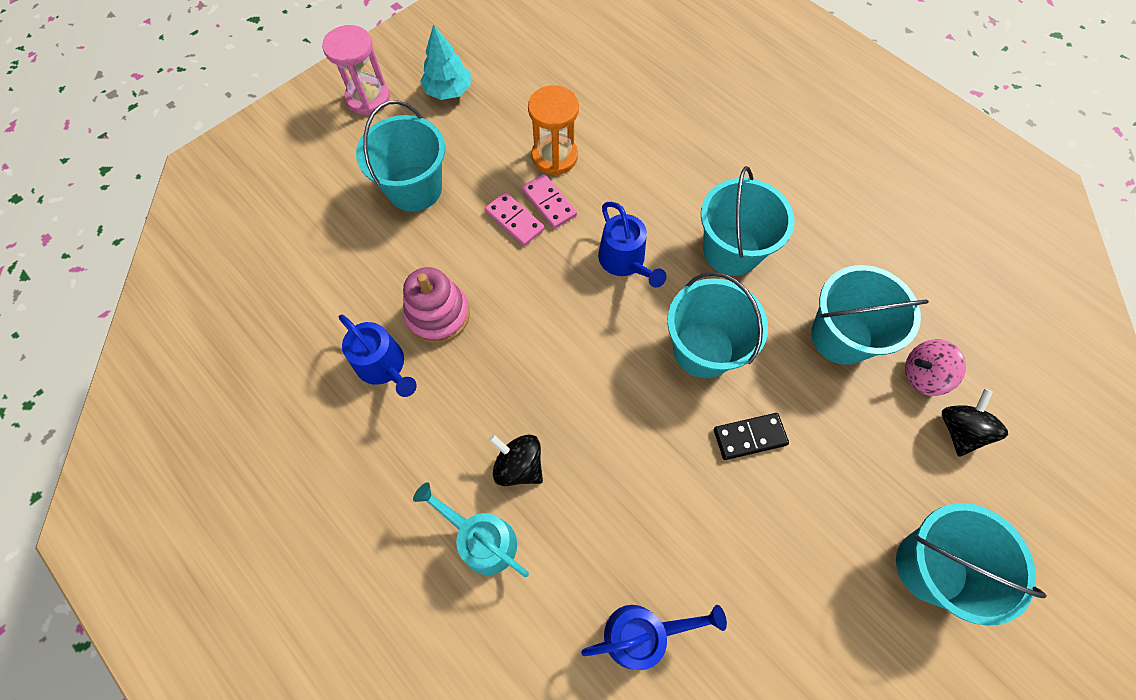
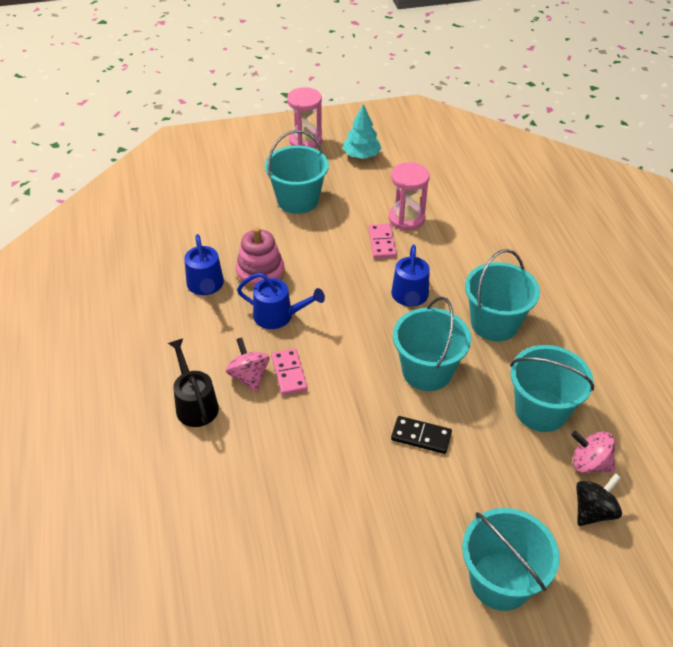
camera: 30 degrees right, 20 degrees down
turquoise watering can [413,482,529,577] -> black watering can [168,339,219,427]
pink domino [485,192,545,246] -> pink domino moved to [271,348,308,395]
black spinning top [489,434,543,486] -> pink spinning top [226,338,269,392]
orange hourglass [528,85,579,175] -> pink hourglass [388,162,430,230]
blue watering can [581,605,727,670] -> blue watering can moved to [237,273,325,329]

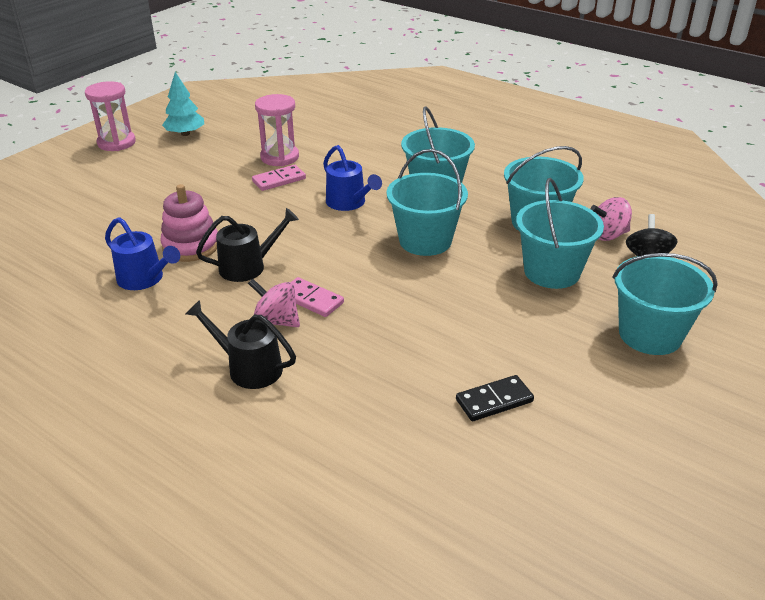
camera: 40 degrees left, 10 degrees down
blue watering can [237,273,325,329] -> black watering can [196,208,299,282]
turquoise bucket [265,130,329,214] -> turquoise bucket moved to [516,178,604,289]
pink domino [368,224,397,259] -> pink domino turned 75 degrees counterclockwise [252,165,306,191]
black domino [391,416,452,454] -> black domino moved to [456,375,534,421]

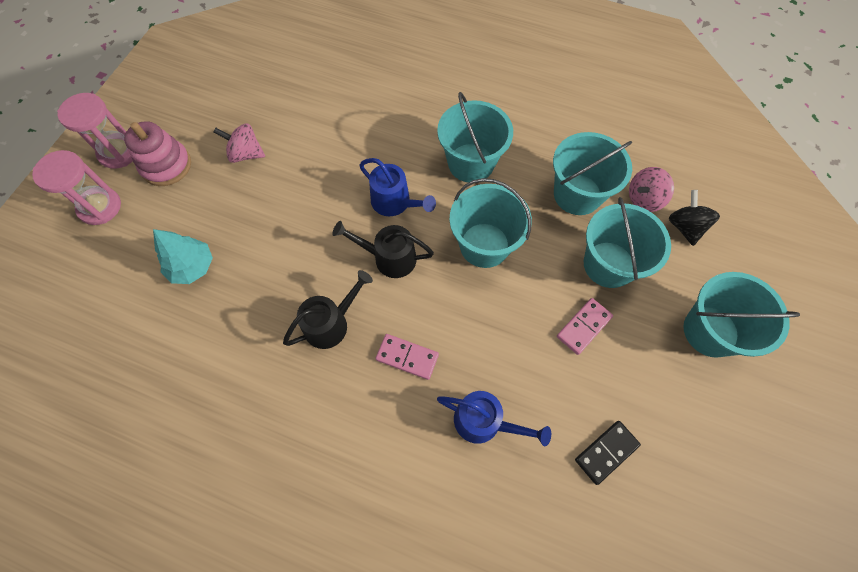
camera: 15 degrees left, 30 degrees up
blue watering can [105,217,180,290] -> blue watering can moved to [437,391,551,446]
pink stacking toy [160,184,218,262] -> pink stacking toy moved to [124,121,191,186]
turquoise tree [162,72,204,136] -> turquoise tree moved to [153,229,213,284]
black watering can [186,300,296,389] -> black watering can moved to [332,221,434,278]
pink spinning top [248,278,300,327] -> pink spinning top moved to [213,123,265,163]
pink domino [252,165,306,191] -> pink domino moved to [557,298,613,355]
pink hourglass [255,94,299,166] -> pink hourglass moved to [32,150,121,225]

